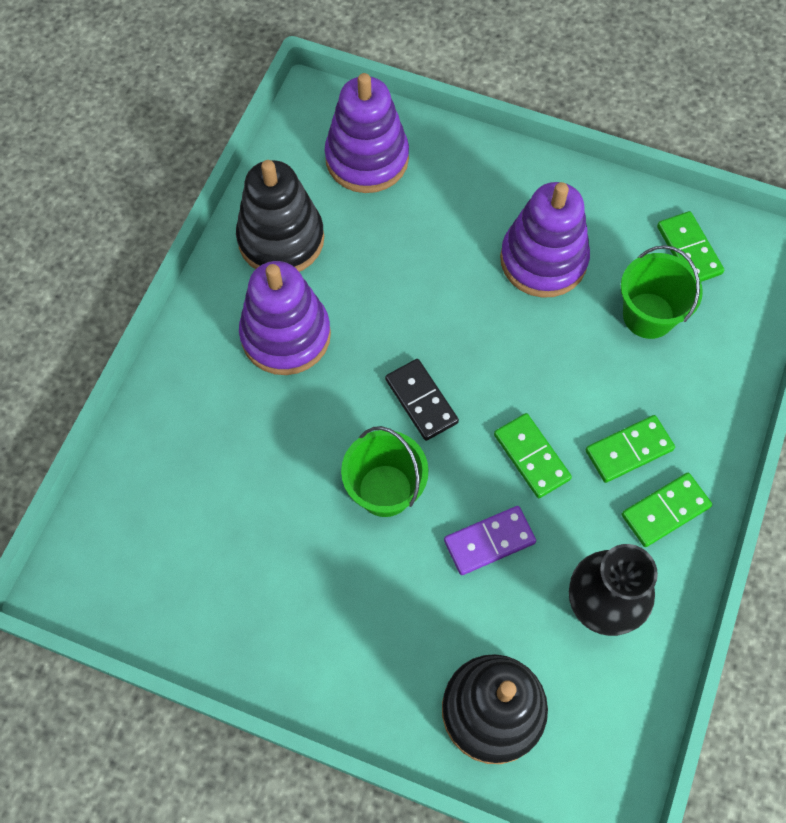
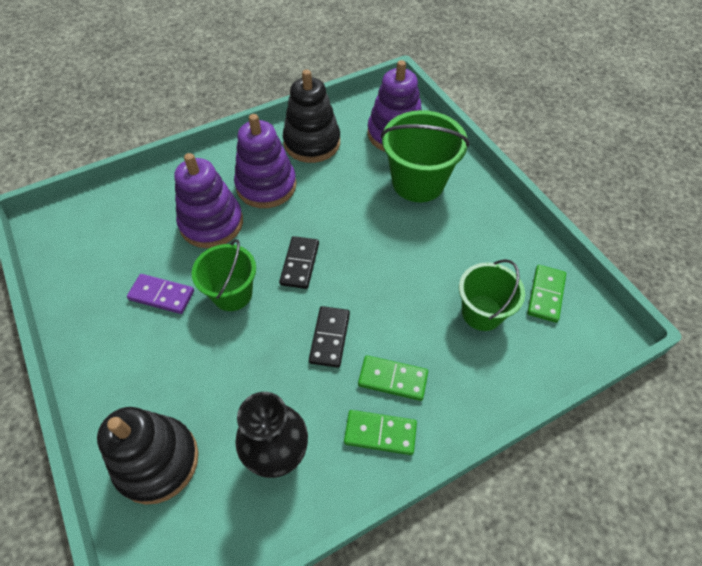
camera: 40 degrees right, 10 degrees down
purple domino [444,506,536,575] -> purple domino moved to [127,274,194,314]
green domino [494,413,572,498] -> black domino [309,306,350,368]
purple stacking toy [500,182,590,298] -> purple stacking toy moved to [174,153,243,248]
none -> green bucket [381,110,469,202]

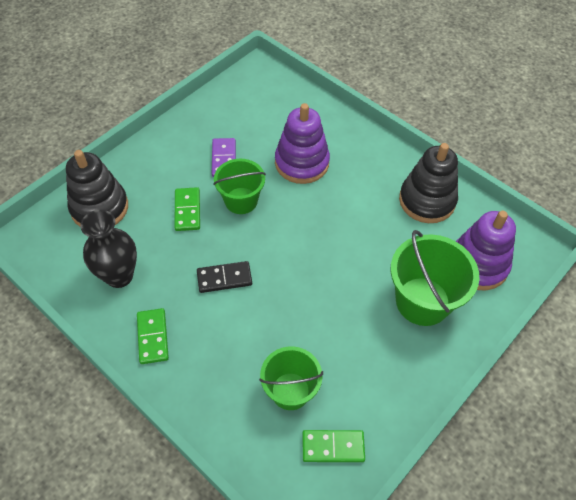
camera: 70 degrees right, 0 degrees up
purple stacking toy [234,114,296,208] -> none
black domino [279,236,319,289] -> none
green domino [358,355,428,401] -> green domino moved to [174,187,200,231]

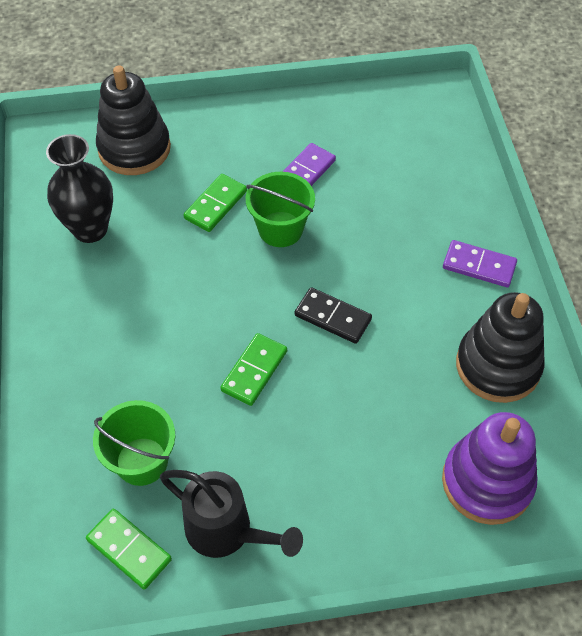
camera: 40 degrees right, 0 degrees up
green domino [137,308,169,364] -> green domino moved to [220,333,287,406]
black domino [197,261,252,293] -> black domino moved to [295,287,372,344]
purple stacking toy [275,103,330,184] -> none
green bucket [391,230,479,326] -> none
none -> black watering can [160,470,303,558]
none -> purple domino [443,240,517,287]

